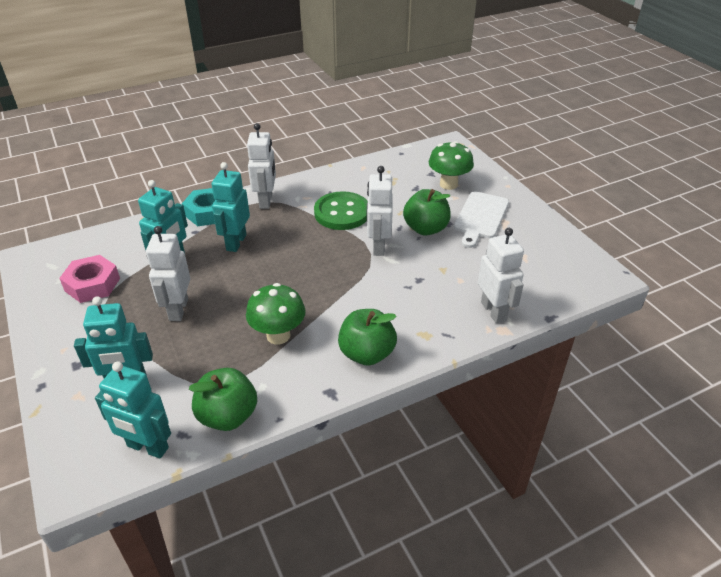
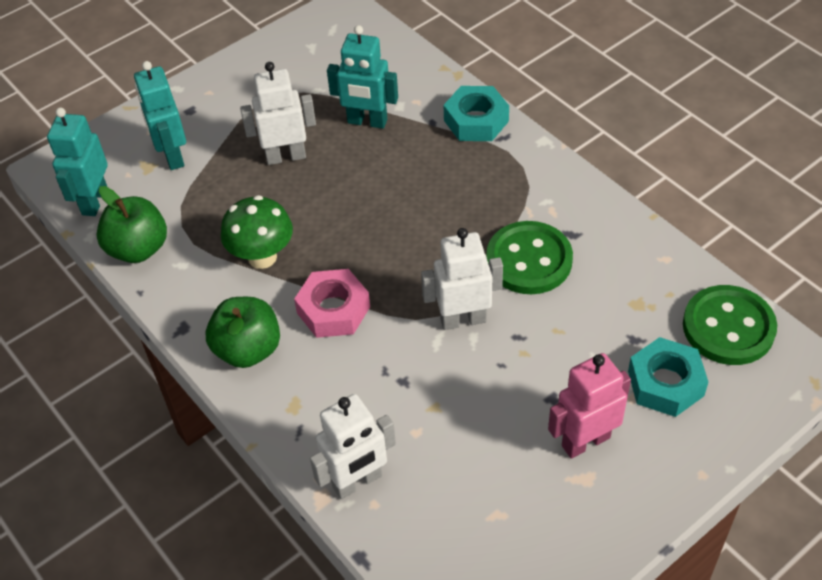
camera: 80 degrees right, 10 degrees up
pink nut [59,255,120,303] -> pink nut moved to [294,269,370,338]
turquoise robot [211,162,250,252] -> none
white robot [247,123,276,209] -> none
green apple [403,189,451,236] -> none
green mushroom [429,141,474,190] -> turquoise nut [628,337,708,417]
white cutting board [454,191,509,248] -> pink robot [548,353,631,459]
none -> green button [683,285,777,365]

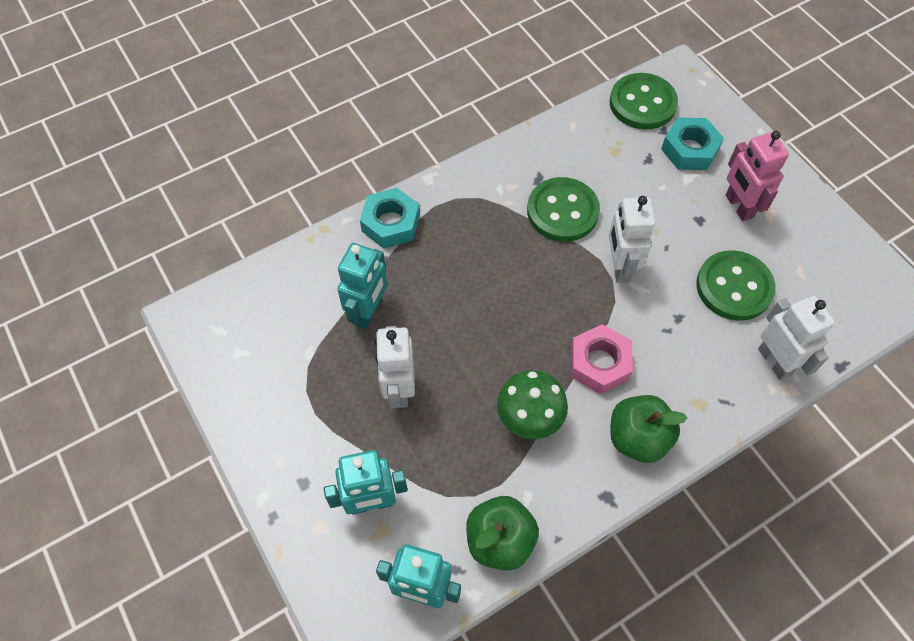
camera: 85 degrees left, 10 degrees up
none -> green button [696,250,776,321]

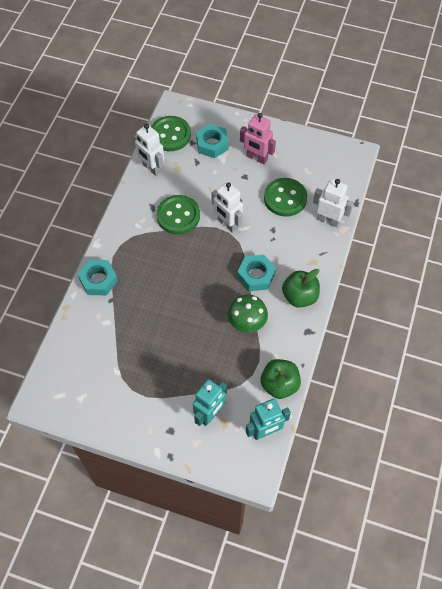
camera: 40 degrees left, 0 degrees up
turquoise robot [337,243,387,329] -> none
white robot [375,326,415,408] -> white robot moved to [133,124,164,176]
pink nut [571,324,633,394] -> turquoise nut [237,255,276,291]

